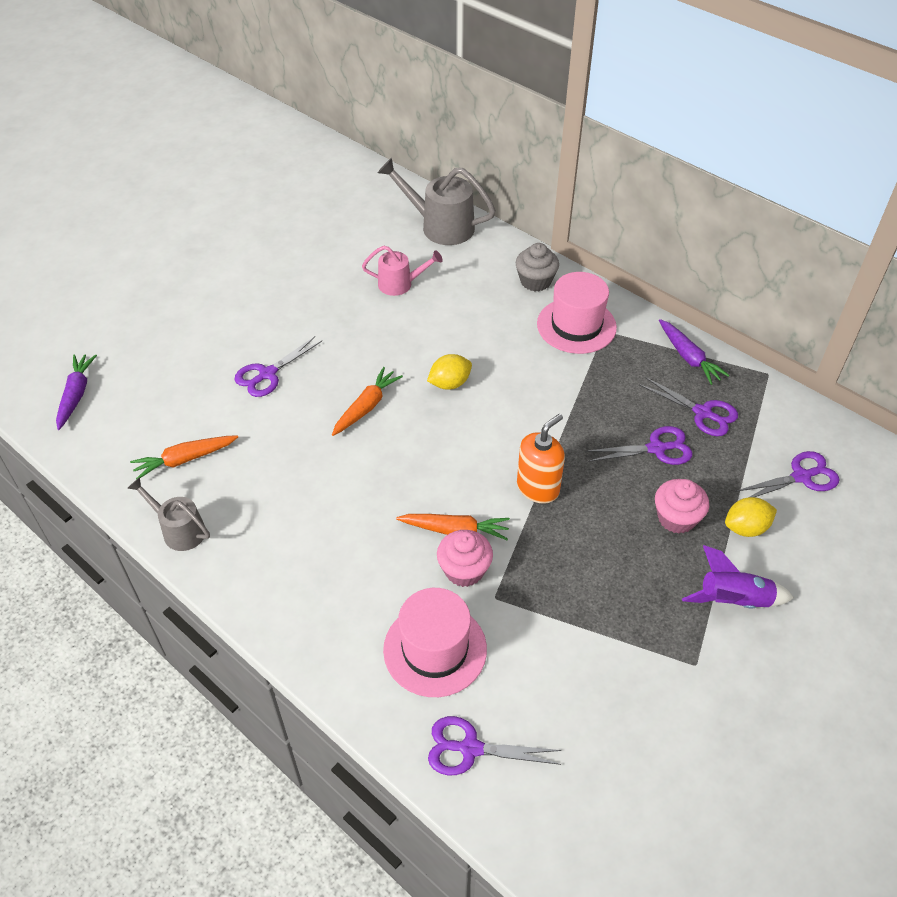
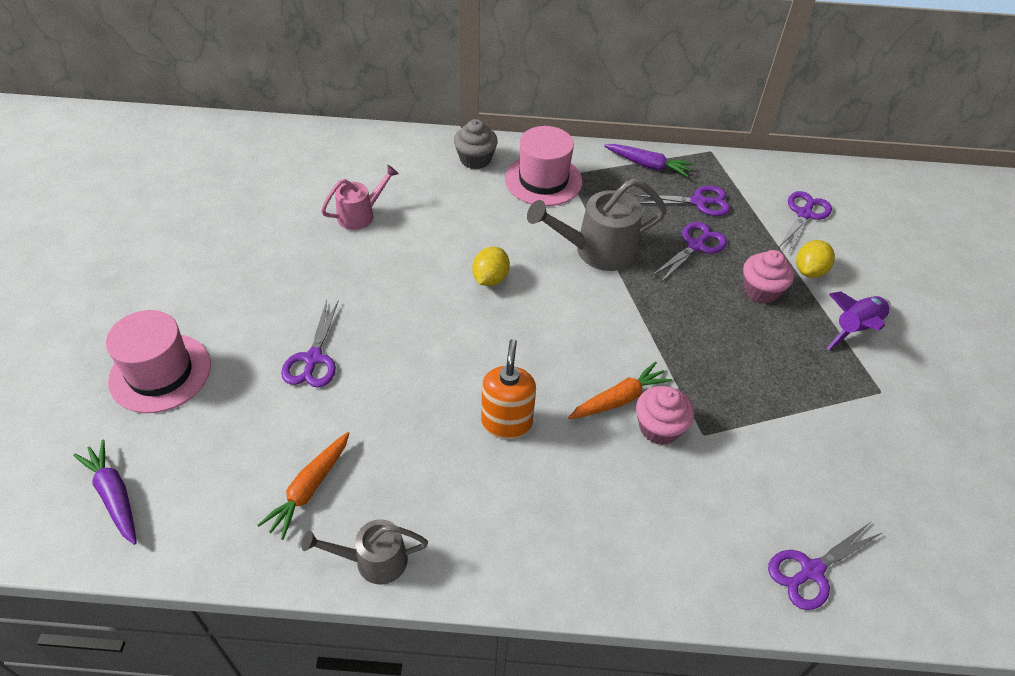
camera: 40 degrees left, 0 degrees up
orange carrot [332,367,403,436] -> none
grey watering can [378,158,496,245] -> grey watering can moved to [527,179,667,271]
pink hat [383,588,487,697] -> pink hat moved to [106,310,211,413]
orange soap dispenser [517,414,565,504] -> orange soap dispenser moved to [481,339,536,439]

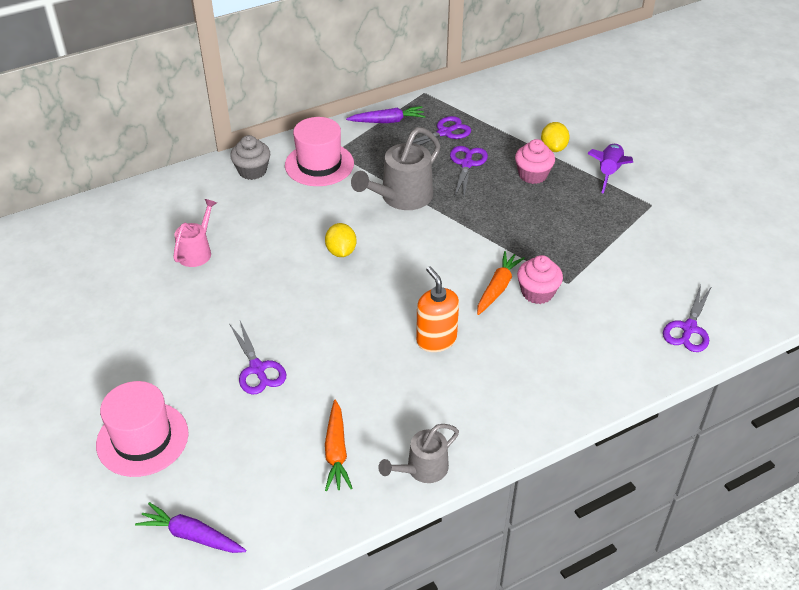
camera: 30 degrees left, 5 degrees down
purple scissors [779,191,832,254] -> none

